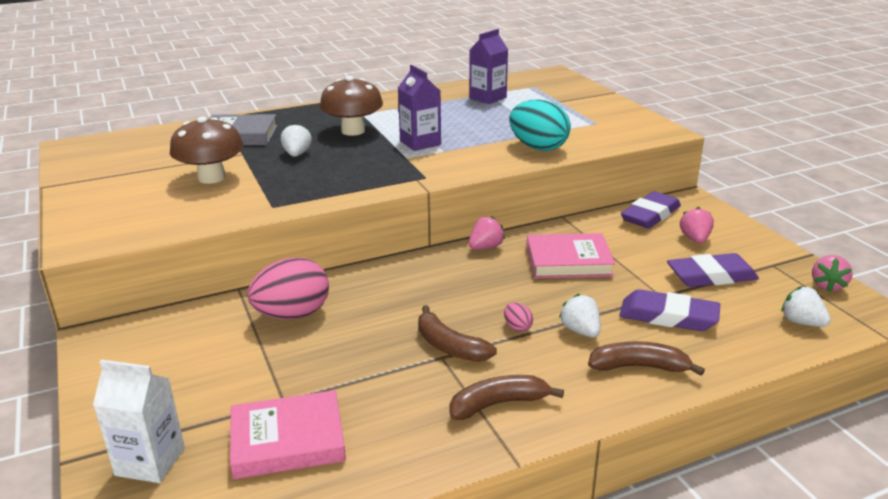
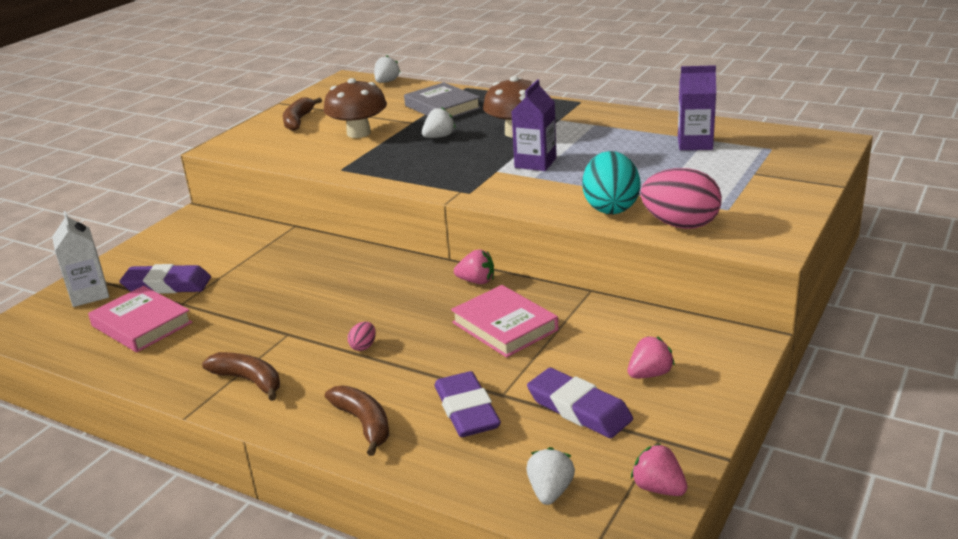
camera: 55 degrees right, 0 degrees up
pink egg [247,257,329,320] -> pink egg moved to [641,168,722,229]
brown banana [418,305,497,362] -> brown banana moved to [283,97,322,131]
white strawberry [559,294,601,337] -> white strawberry moved to [374,55,400,83]
purple eraser [621,191,681,229] -> purple eraser moved to [119,264,211,294]
pink strawberry [812,255,853,292] -> pink strawberry turned 60 degrees clockwise [631,444,688,496]

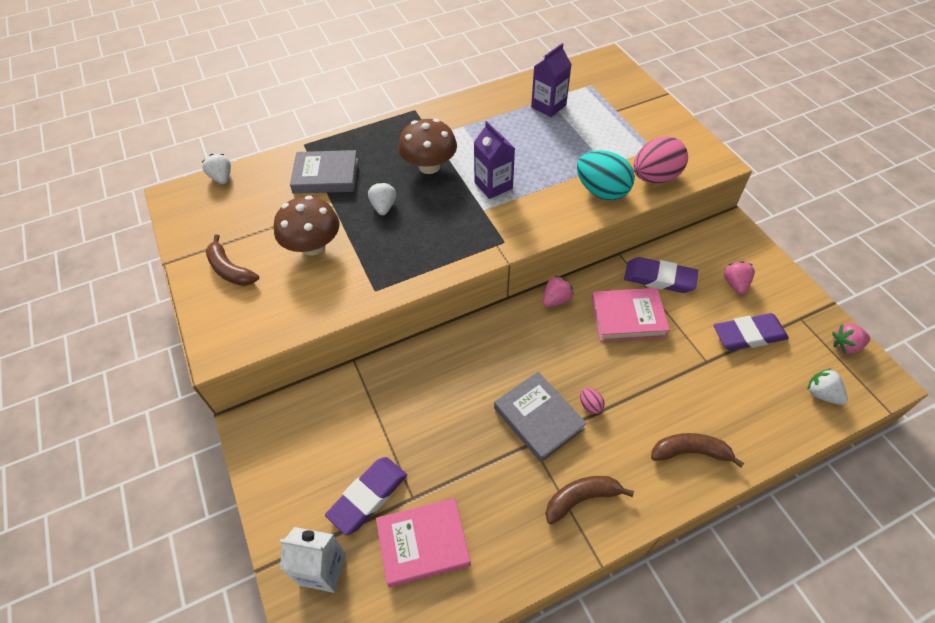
camera: 55 degrees left, 25 degrees up
purple eraser [434,371,501,437] -> purple eraser moved to [624,257,698,293]
none -> grey book [494,372,587,462]

